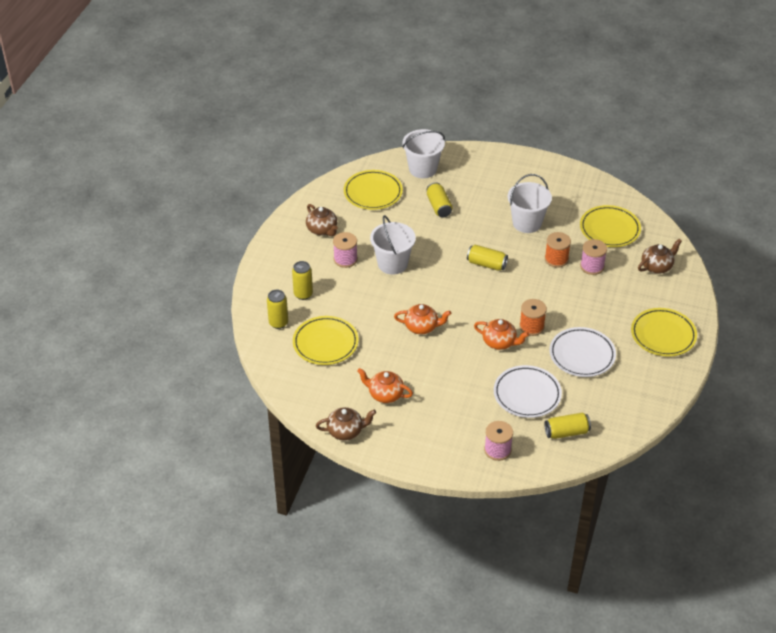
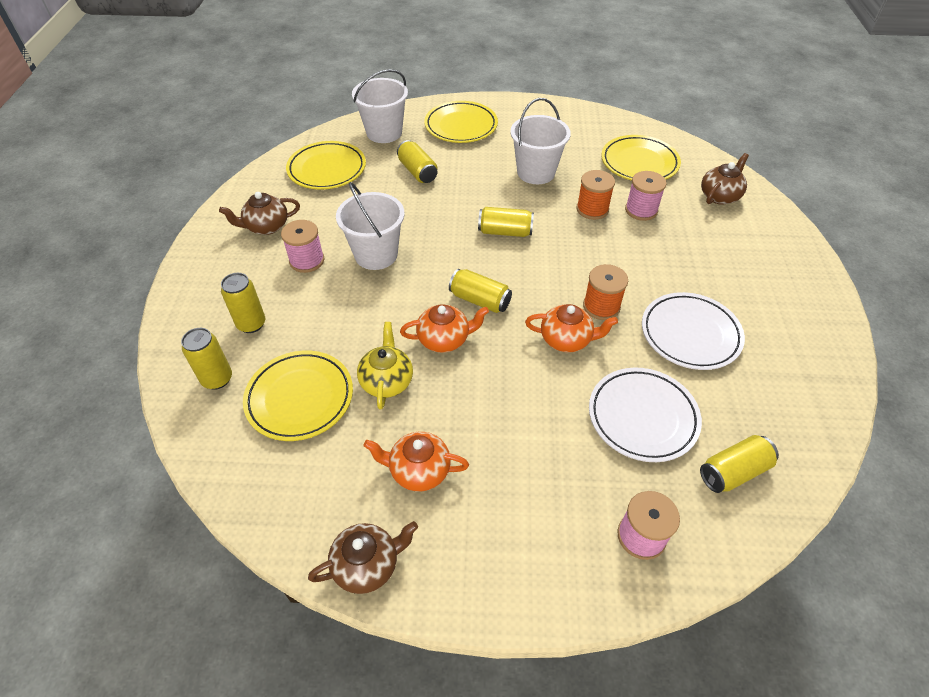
camera: 15 degrees left, 5 degrees up
brown teapot [306,204,338,236] -> brown teapot turned 120 degrees clockwise [219,192,300,235]
yellow plate [631,308,697,357] -> yellow plate moved to [424,101,498,143]
none -> yellow teapot [357,322,413,410]
none -> yellow can [449,269,512,313]

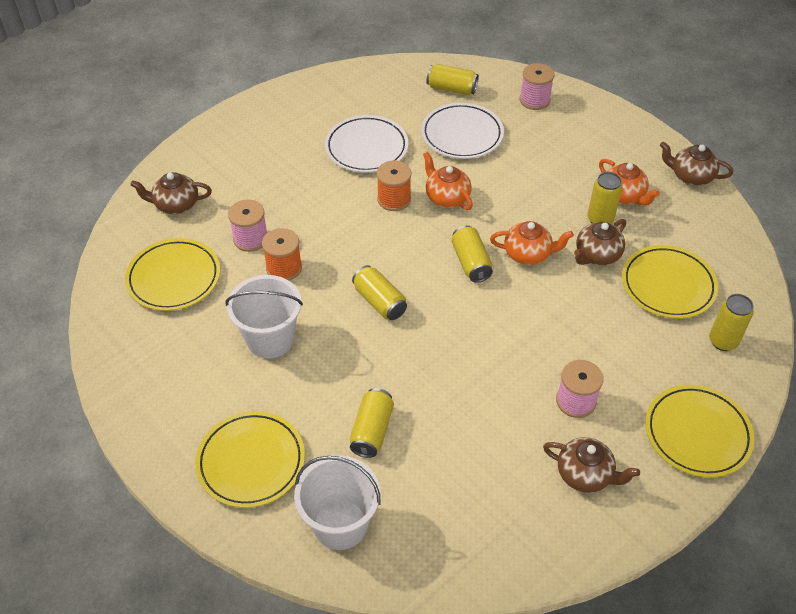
camera: 135 degrees left, 0 degrees up
yellow can [221,273,265,333] -> yellow can moved to [587,172,622,224]
yellow plate [286,141,366,190] -> yellow plate moved to [645,385,755,478]
white bucket [336,182,405,270] -> none
yellow teapot [357,322,413,410] -> brown teapot [574,219,626,266]
orange teapot [400,304,489,353] -> orange teapot turned 150 degrees clockwise [490,221,574,265]

